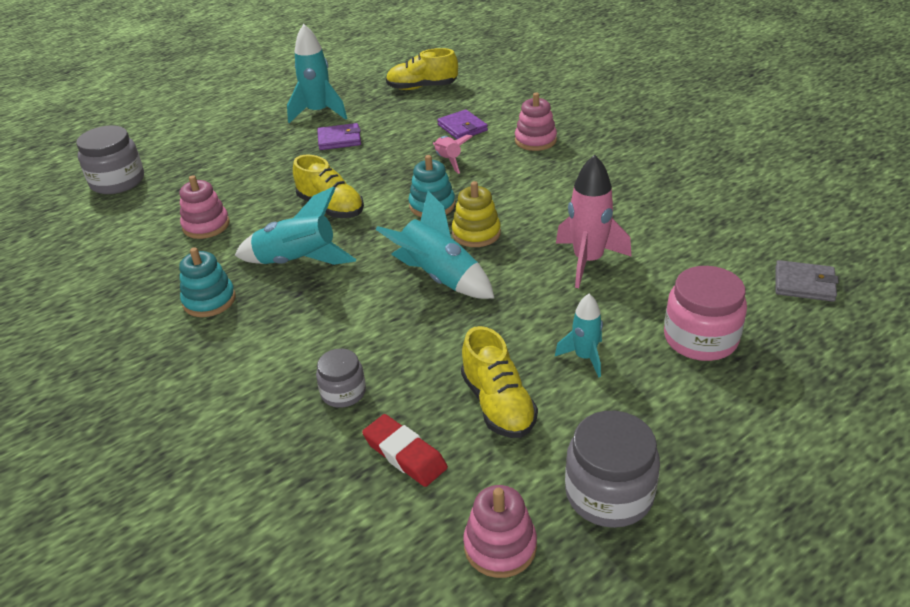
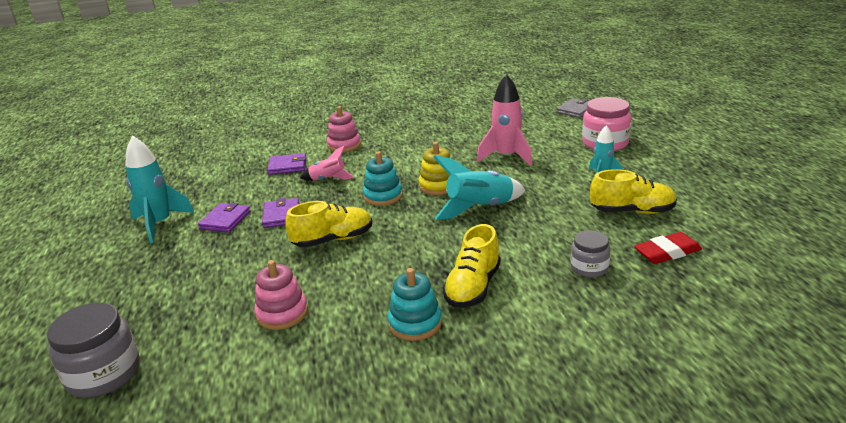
camera: 65 degrees left, 10 degrees down
turquoise rocket [234,187,356,265] -> none
yellow shoe [386,48,458,90] -> yellow shoe moved to [443,224,501,308]
pink stacking toy [463,485,537,578] -> none
grey jar [565,411,660,528] -> none
none -> purple wallet [262,198,299,228]

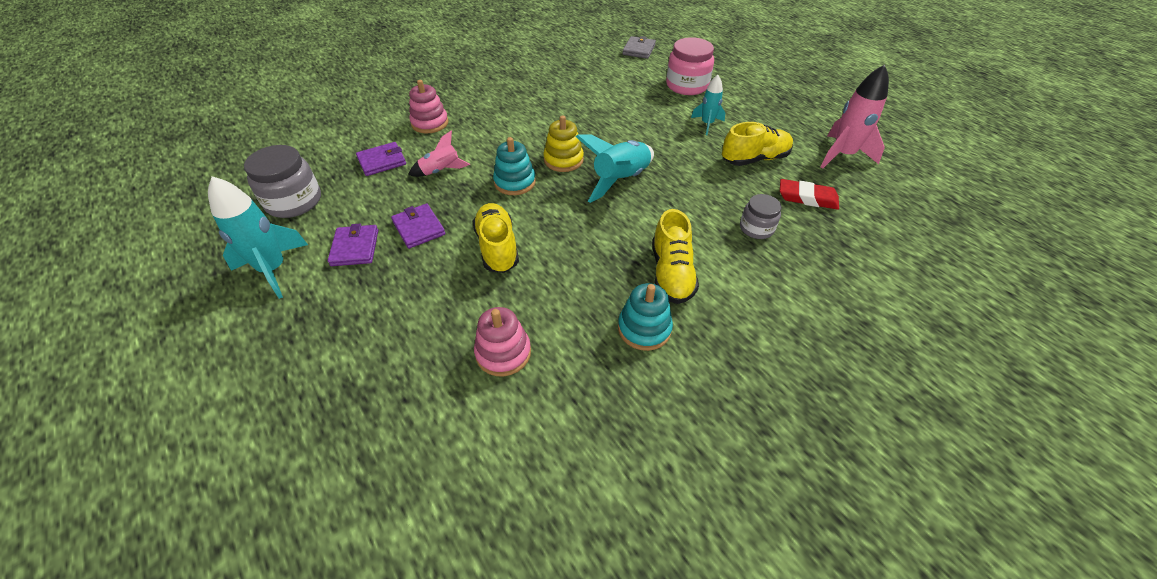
camera: 25 degrees left, 20 degrees up
grey jar [47,302,140,398] -> grey jar moved to [244,145,321,218]
yellow shoe [285,201,372,248] -> yellow shoe turned 60 degrees counterclockwise [473,203,519,273]
pink rocket [477,74,532,166] -> pink rocket moved to [821,65,889,168]
red eraser [634,232,702,264] -> red eraser turned 60 degrees clockwise [780,179,839,210]

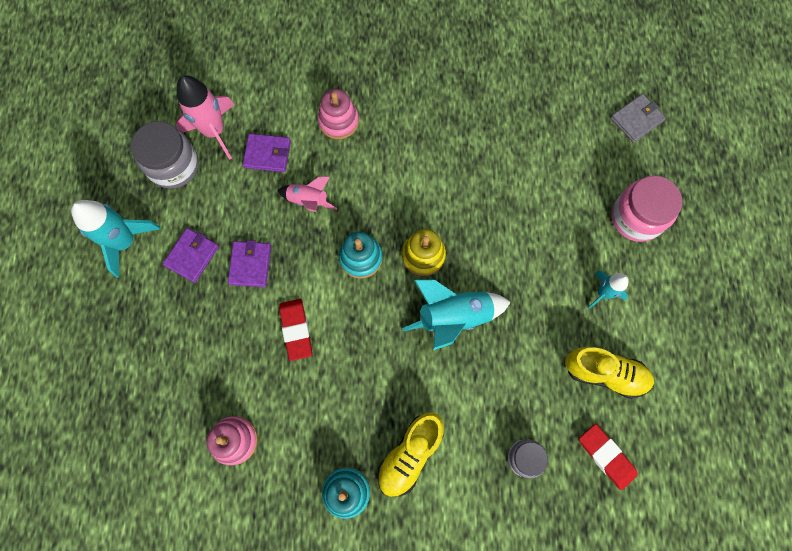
camera: 35 degrees right, 25 degrees up
yellow shoe [473,203,519,273] -> red eraser [279,299,312,361]
pink rocket [821,65,889,168] -> pink rocket moved to [175,75,234,160]

